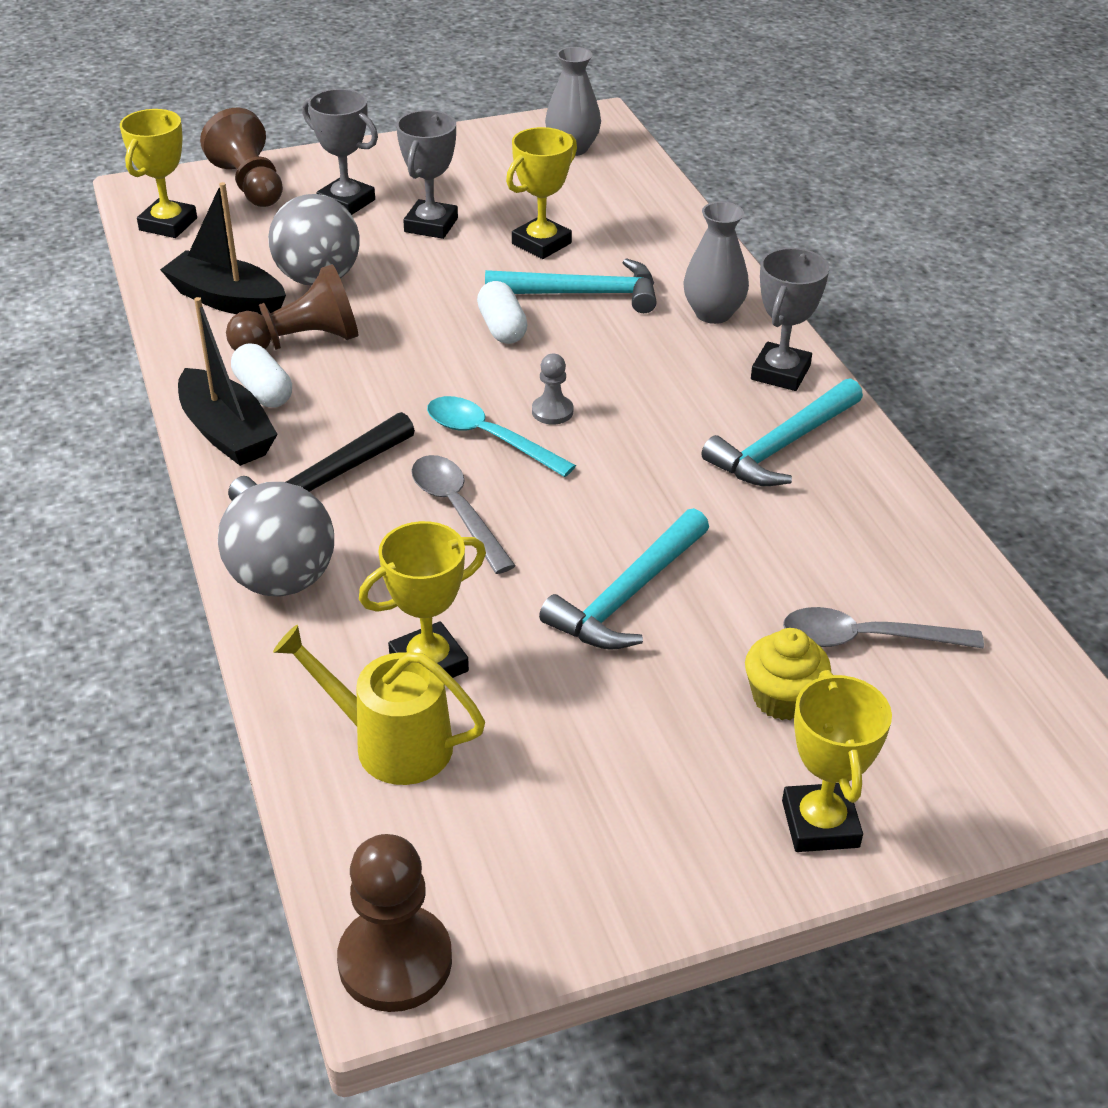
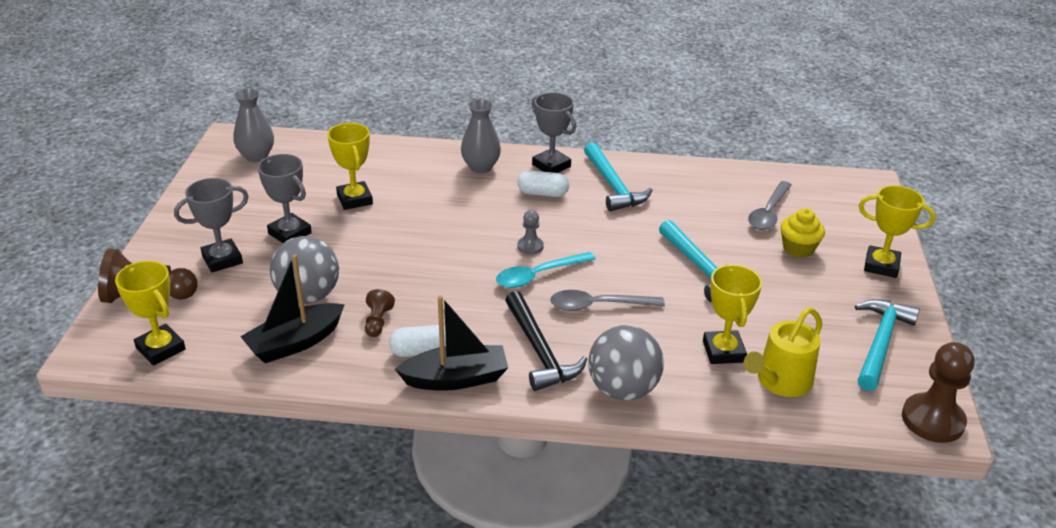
camera: 65 degrees left, 5 degrees down
brown pawn [226,264,359,350] -> brown pawn [365,289,395,337], size x0.53
white capsule [477,281,528,344] -> white capsule moved to [517,170,569,197]
turquoise hammer [485,258,657,313] -> turquoise hammer moved to [855,299,920,391]

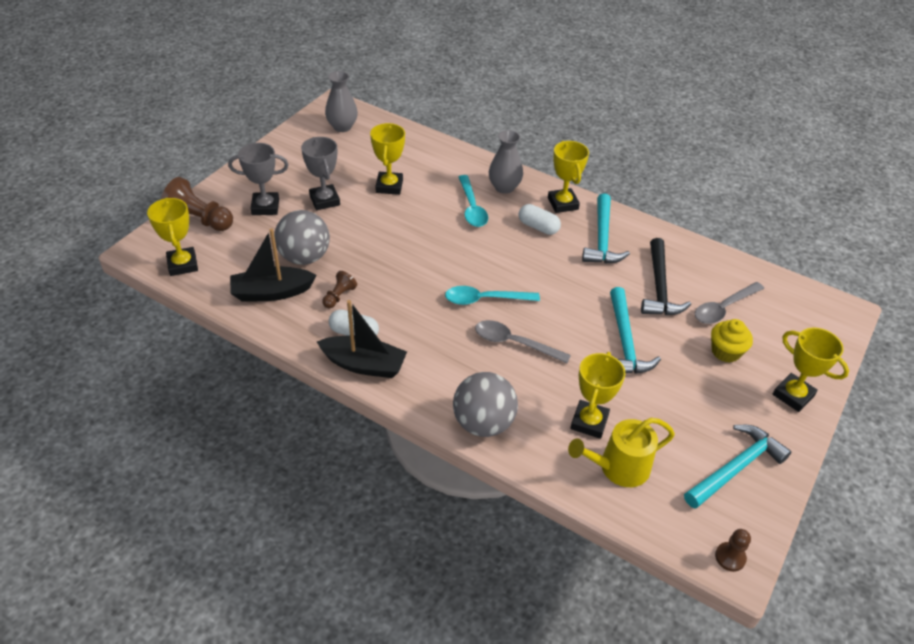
camera: 25 degrees right, 10 degrees up
black hammer [505,291,587,391] -> black hammer moved to [641,238,691,315]
grey pawn [517,210,544,255] -> none
grey trophy [531,92,576,173] -> yellow trophy [548,141,589,213]
brown pawn [902,342,975,443] -> brown pawn [715,529,751,572], size x0.53
none -> turquoise spoon [459,175,488,227]

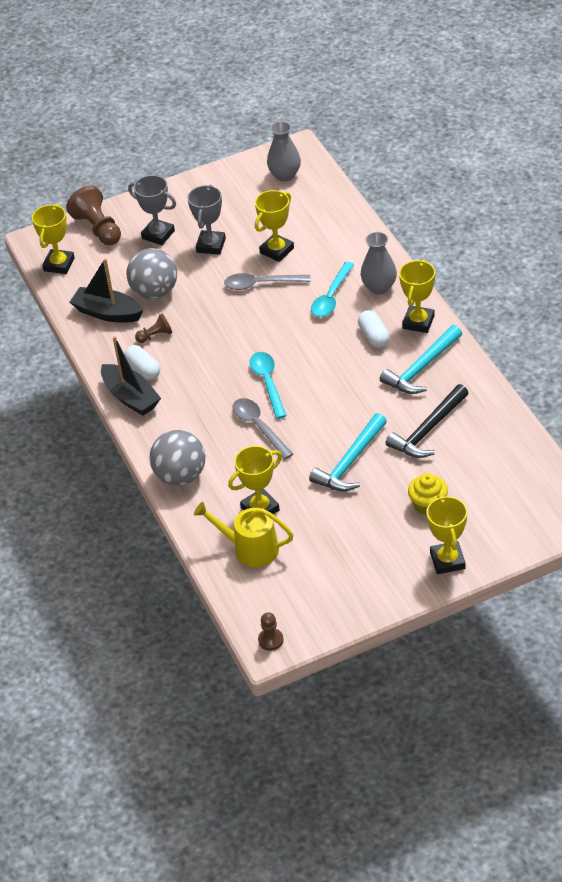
camera: 40 degrees right, 0 degrees up
turquoise spoon [445,286,540,305] -> turquoise spoon turned 45 degrees clockwise [250,352,287,419]
turquoise hammer [684,425,791,509] -> none
grey spoon [695,282,764,324] -> grey spoon moved to [224,273,311,290]

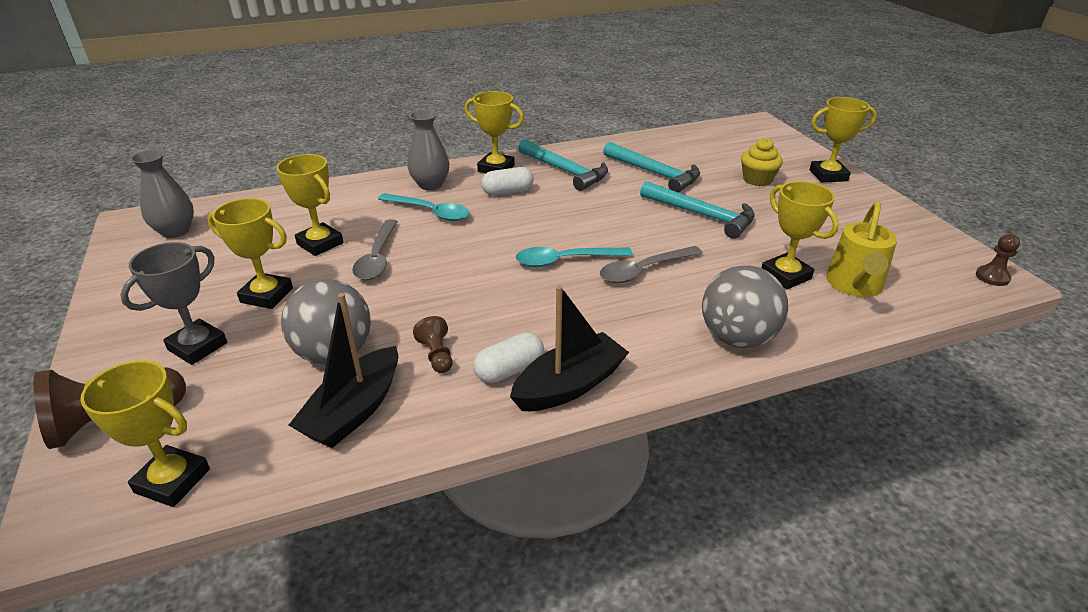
camera: 90 degrees left, 10 degrees down
grey trophy [187,184,226,255] -> yellow trophy [208,198,293,309]
black hammer [386,384,468,458] -> turquoise hammer [603,142,700,193]

